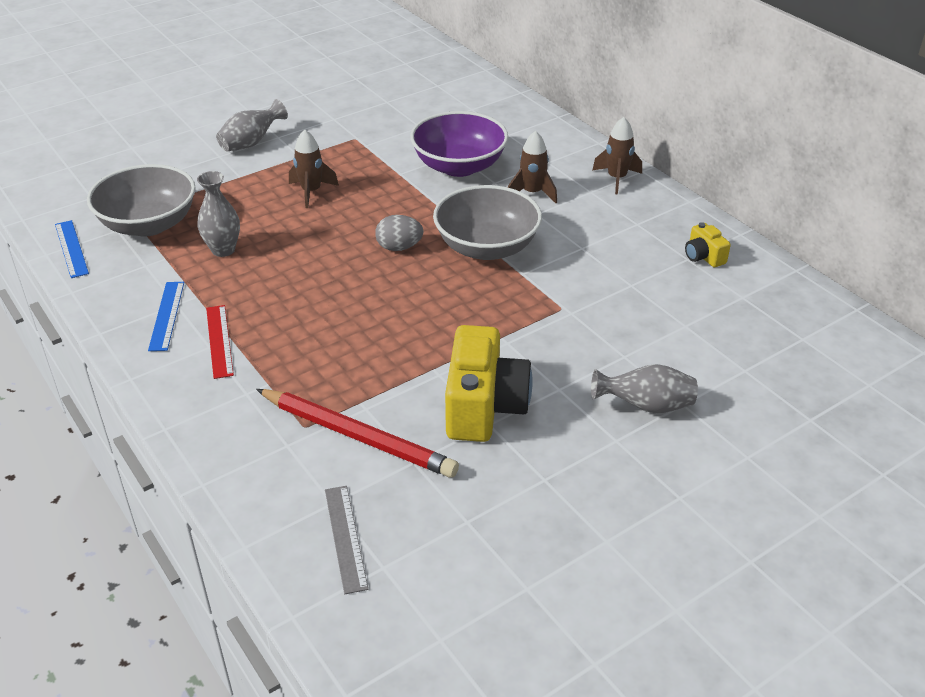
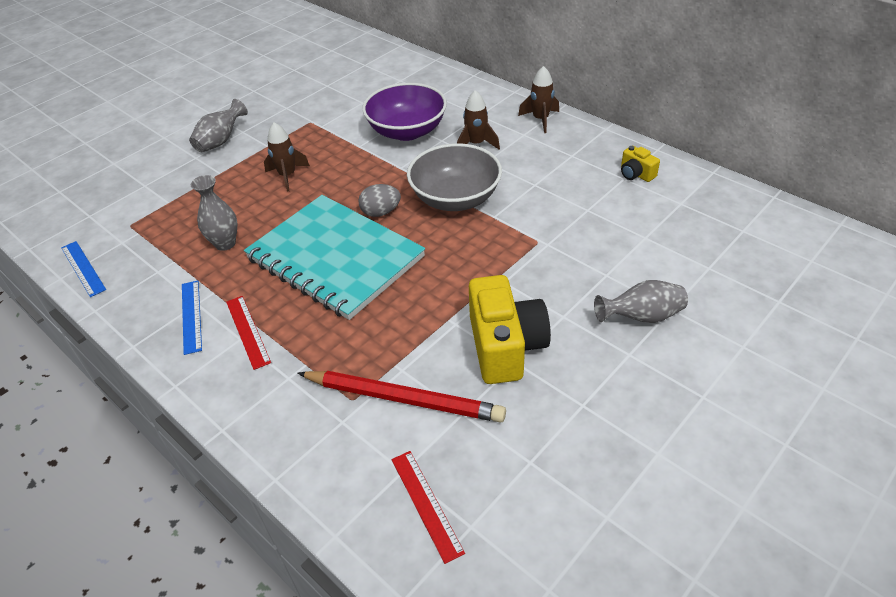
camera: 10 degrees left, 5 degrees up
grey bowl [87,164,196,237] -> none
grey ruler [325,486,368,594] -> red ruler [392,451,465,564]
none -> turquoise notebook [244,195,425,320]

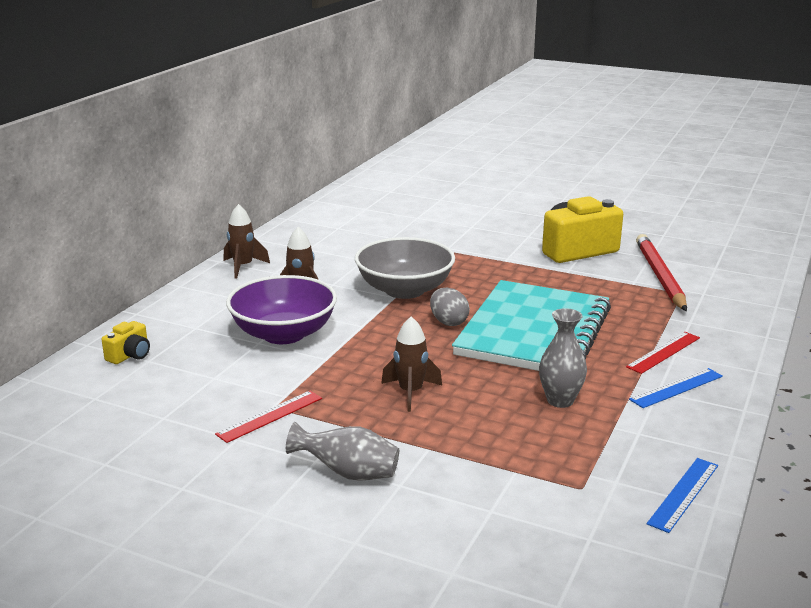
camera: 110 degrees left, 20 degrees down
red ruler [392,451,465,564] -> red ruler moved to [215,391,322,443]
grey vase [594,280,688,323] -> none
yellow camera [621,146,660,182] -> yellow camera moved to [101,321,150,364]

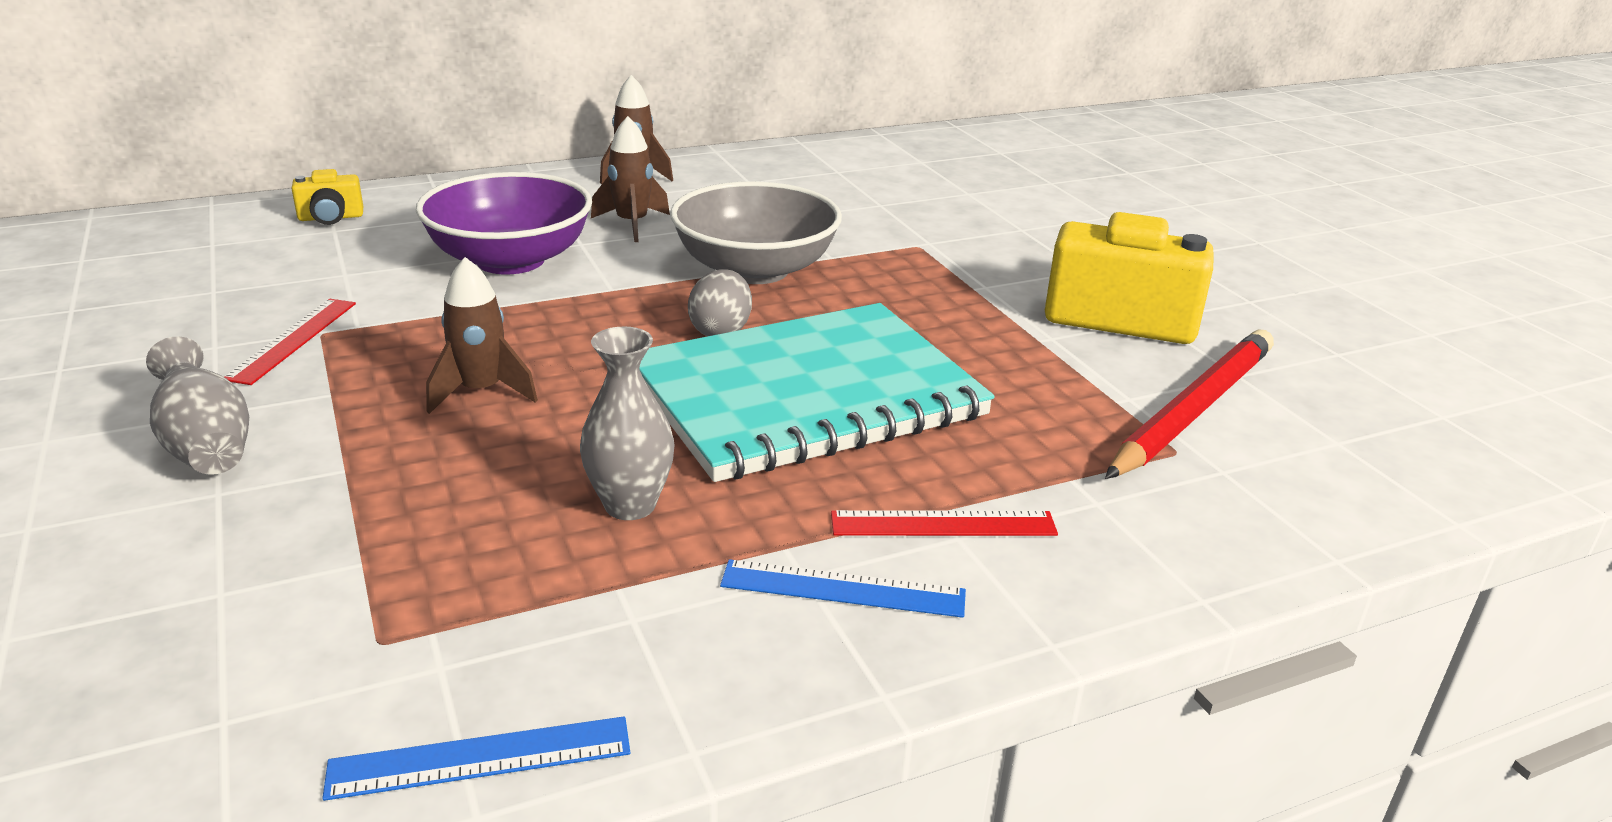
camera: 40 degrees right, 5 degrees up
red ruler [215,391,322,443] -> red ruler turned 75 degrees counterclockwise [224,299,356,385]

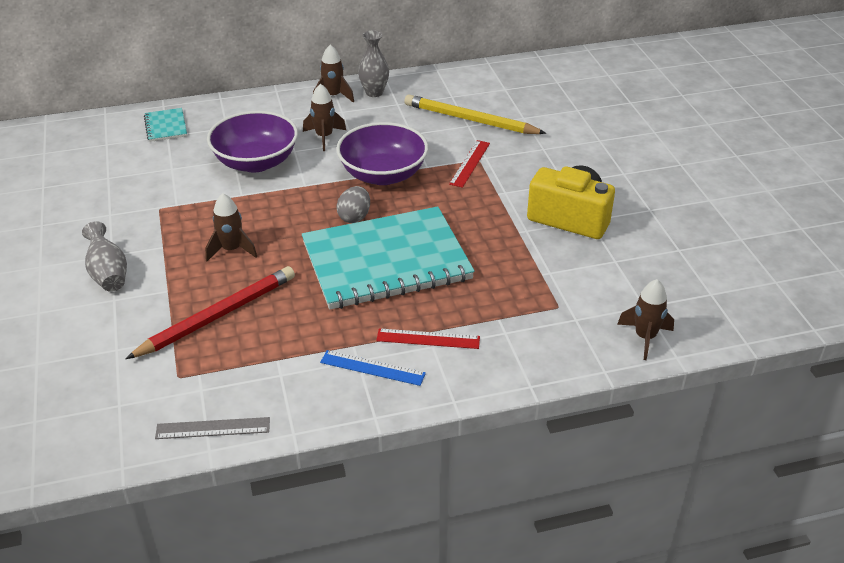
camera: 10 degrees right, 10 degrees up
red ruler [224,299,356,385] -> red ruler moved to [449,140,490,188]
yellow camera [292,169,363,225] -> turquoise notebook [144,108,187,142]
blue ruler [322,716,630,801] -> grey ruler [155,417,270,439]
grey vase [580,327,674,520] -> grey vase moved to [358,30,389,97]
grey bowl [670,181,842,284] -> purple bowl [336,122,428,185]
red pencil [1105,329,1274,479] -> red pencil moved to [125,266,295,359]
none -> yellow pencil [404,94,546,134]
none -> brown rocket [617,279,674,360]

